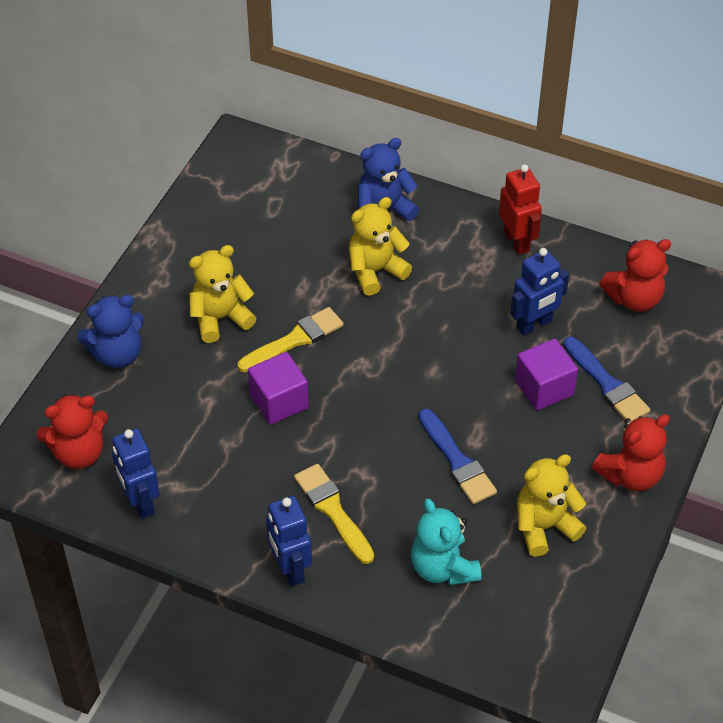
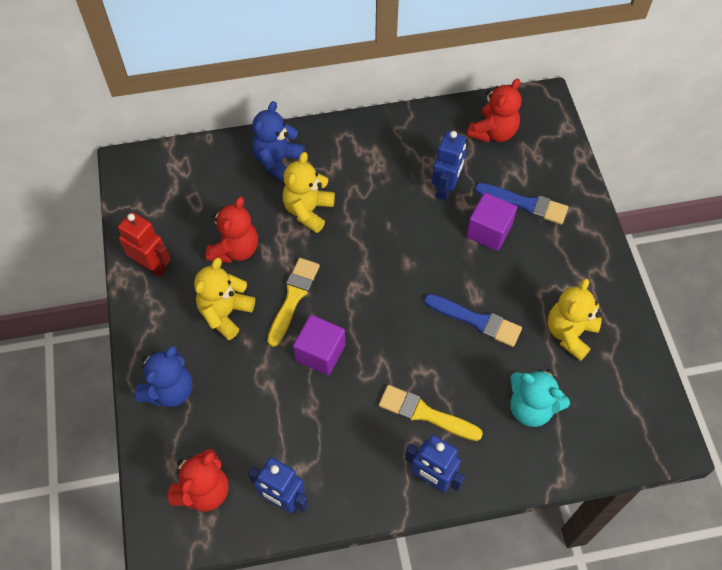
camera: 35 degrees left, 10 degrees up
red robot [499,164,542,255] -> red robot moved to [118,212,170,277]
red teddy bear [592,414,670,491] -> red teddy bear moved to [206,197,258,263]

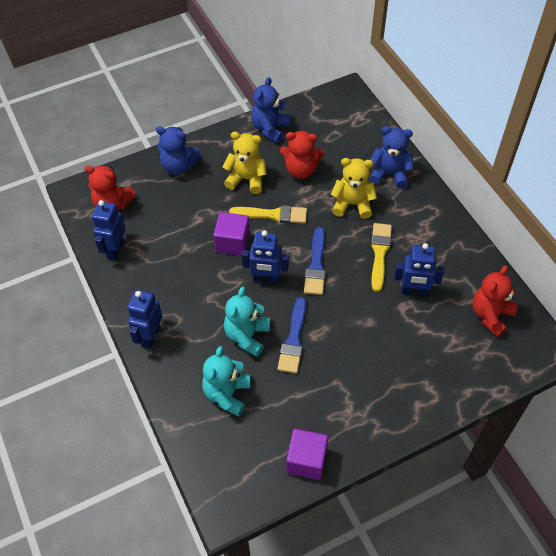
camera: 75 degrees right, 5 degrees down
red robot [118,212,170,277] -> blue teddy bear [251,77,290,143]
yellow brush [379,385,483,441] -> yellow brush moved to [371,223,392,292]
purple cube [466,193,517,251] -> purple cube moved to [286,429,328,480]
red teddy bear [467,78,521,143] -> red teddy bear turned 105 degrees clockwise [472,266,518,337]
blue brush [475,183,568,225] -> blue brush moved to [304,227,326,295]
yellow teddy bear [548,278,602,361] -> none
none -> turquoise teddy bear [224,287,270,357]
none -> blue robot [242,230,289,284]

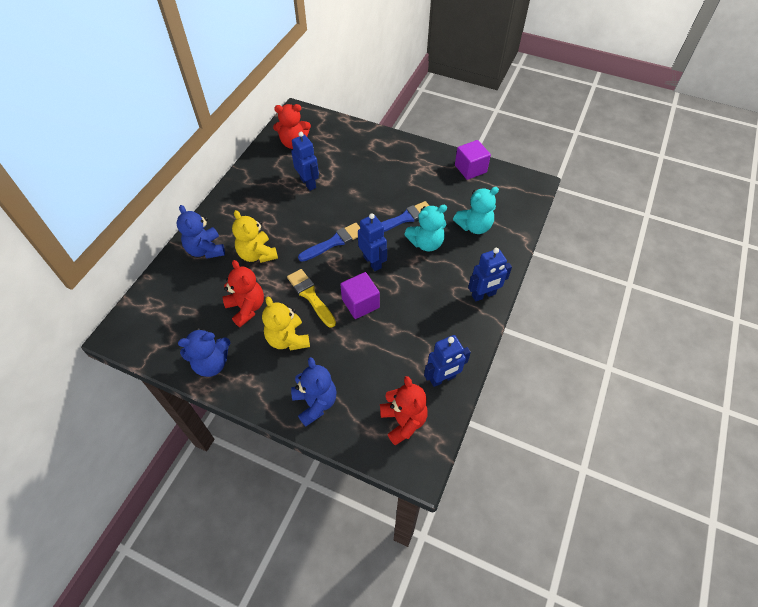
camera: 130 degrees left, 0 degrees up
yellow brush [371,223,392,292] -> none

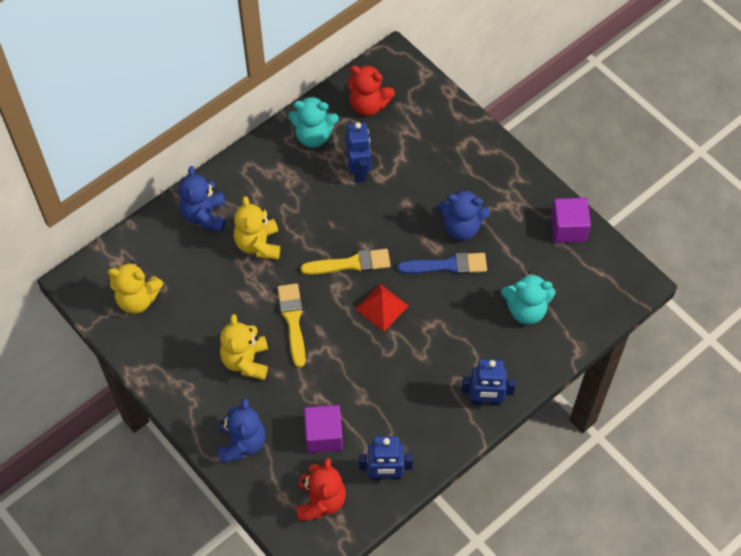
camera: 25 degrees right, 5 degrees up
blue teddy bear [178,328,230,377] -> blue teddy bear moved to [438,188,490,241]
red teddy bear [222,260,264,327] -> none
blue brush [298,223,360,262] -> yellow brush [301,249,391,275]
purple cube [340,272,380,319] -> purple cube moved to [304,405,343,453]
blue robot [358,213,387,271] -> red pyramid [355,284,409,331]
turquoise teddy bear [404,205,447,251] -> turquoise teddy bear moved to [288,95,339,148]
none -> yellow teddy bear [108,261,163,314]

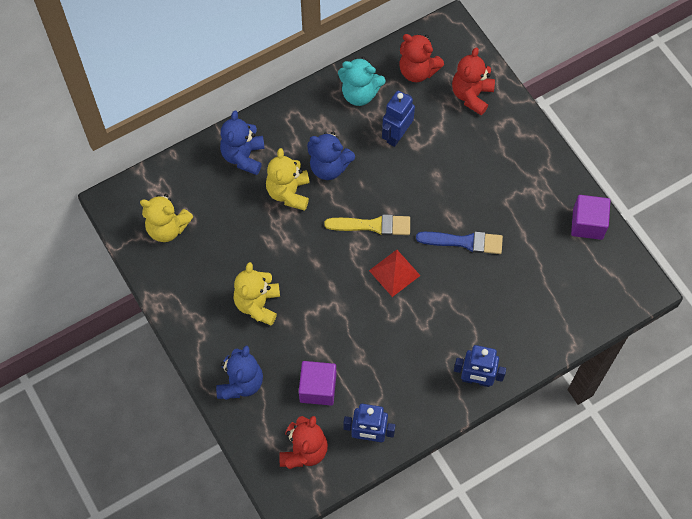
camera: 10 degrees right, 5 degrees up
yellow brush [277,283,306,368] -> none
blue robot [346,122,371,183] -> blue robot turned 150 degrees counterclockwise [382,91,415,147]
blue teddy bear [438,188,490,241] -> blue teddy bear moved to [307,132,355,180]
turquoise teddy bear [501,271,555,325] -> none
none -> red teddy bear [452,47,495,115]

